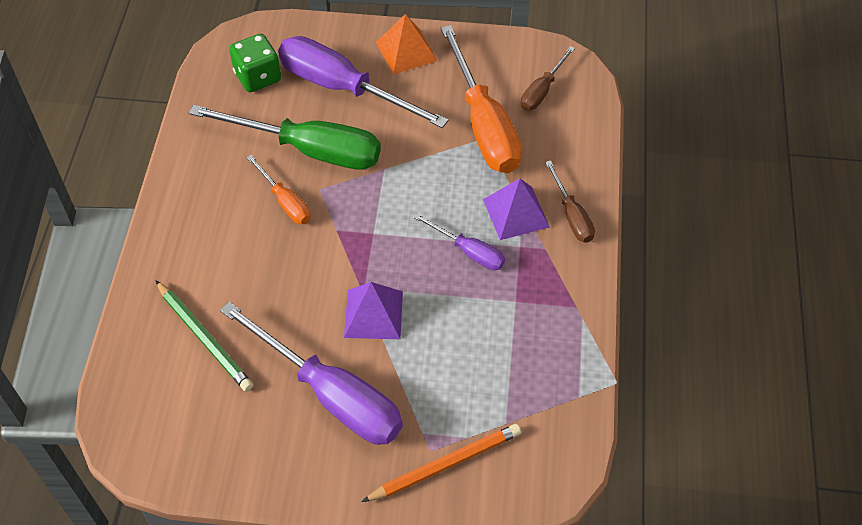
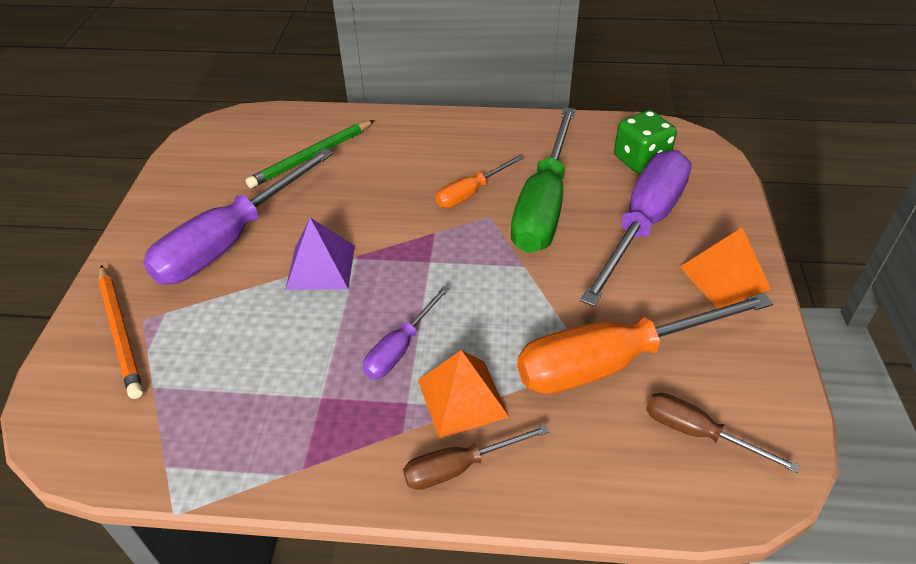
camera: 90 degrees right, 10 degrees down
purple pyramid [483,179,550,240] -> orange pyramid [418,350,509,438]

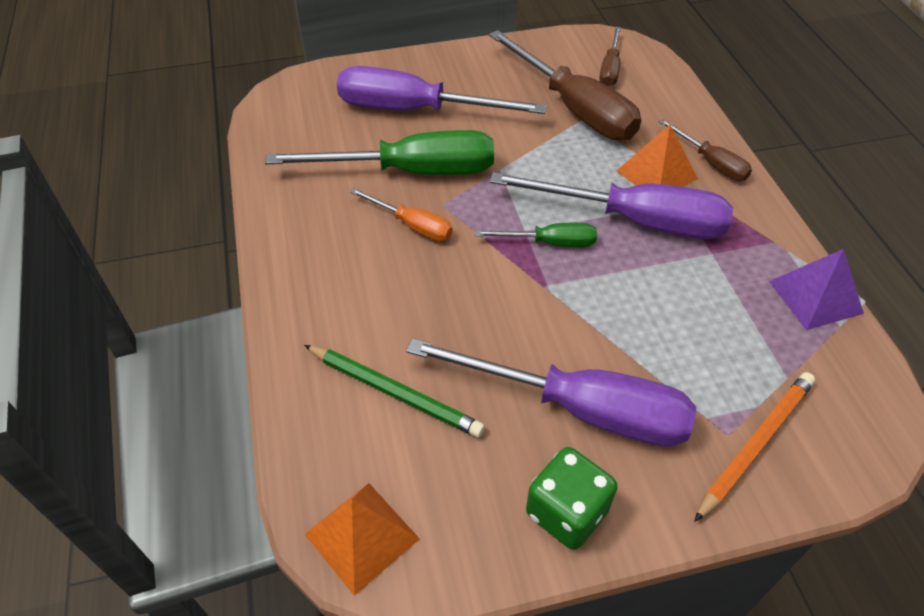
camera: 110 degrees left, 5 degrees up
purple pyramid [285,217,355,290] -> purple pyramid moved to [769,249,864,330]
purple screwdriver [363,286,450,379] -> purple screwdriver [489,172,733,239], size x2.00
orange screwdriver [517,293,773,394] -> brown screwdriver [489,30,641,140]
green dice [614,110,677,174] -> green dice moved to [526,447,618,550]
orange pyramid [680,228,771,309] -> orange pyramid moved to [304,483,420,596]
none -> green screwdriver [474,223,597,247]

